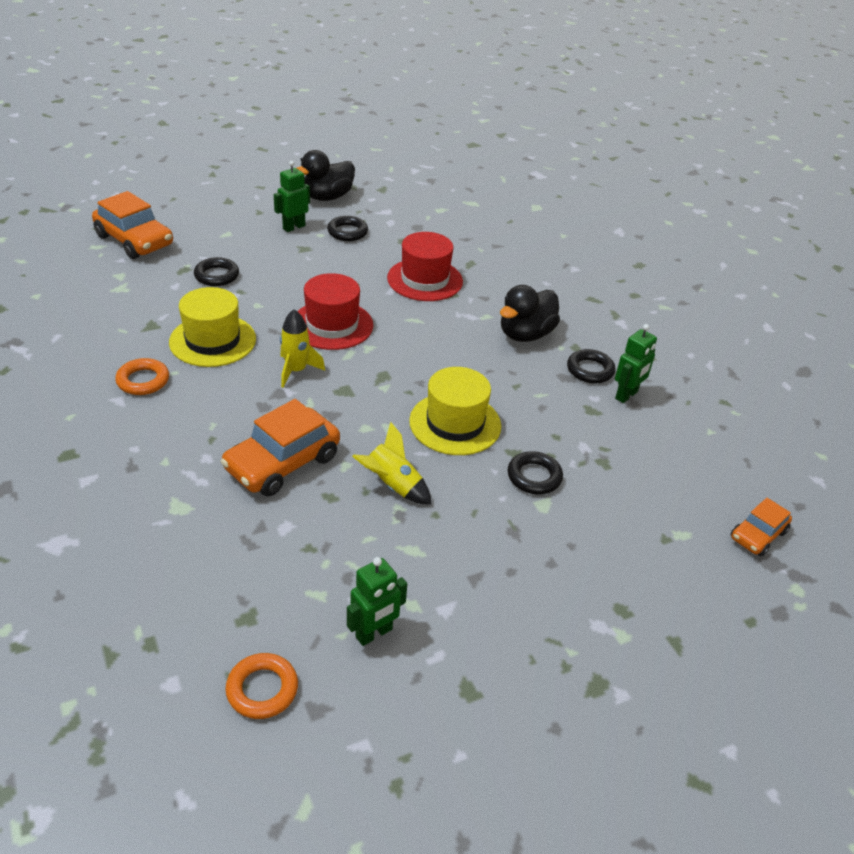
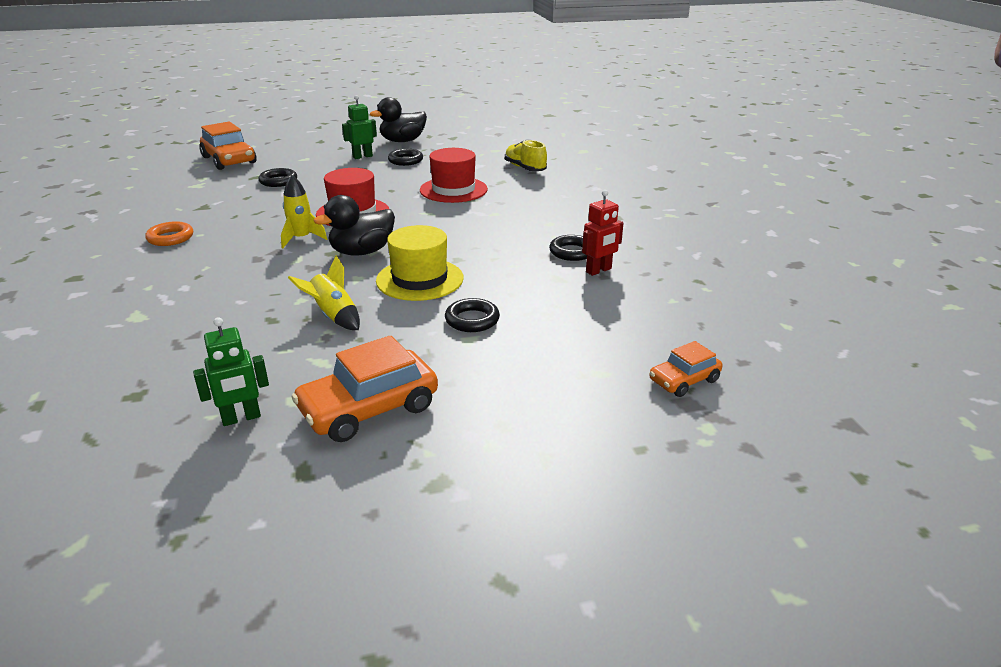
camera: 15 degrees right, 10 degrees down
yellow hat [169,287,256,367] -> none
orange car [221,399,340,496] -> orange car moved to [292,335,438,442]
orange ring [225,653,298,719] -> none
black duck [500,285,560,342] -> black duck moved to [314,195,395,256]
green robot [615,324,657,403] -> red robot [582,190,623,276]
none -> yellow shoe [505,140,547,171]

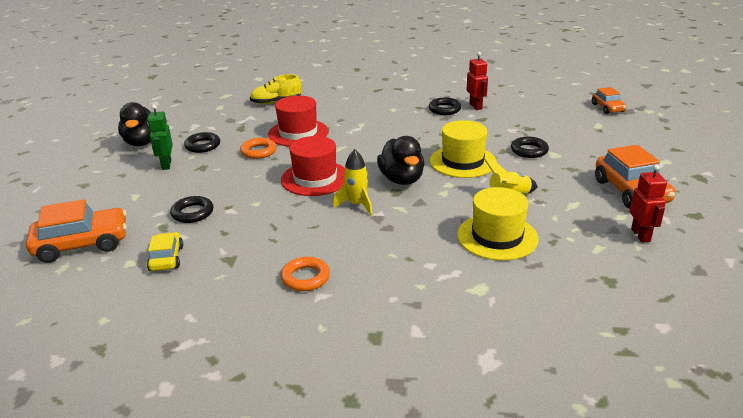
camera: 70 degrees left, 0 degrees up
green robot [193,317,269,426] -> red robot [630,164,667,243]
none -> yellow car [147,232,183,271]
none -> orange ring [240,138,277,159]
none -> yellow hat [457,187,538,261]

